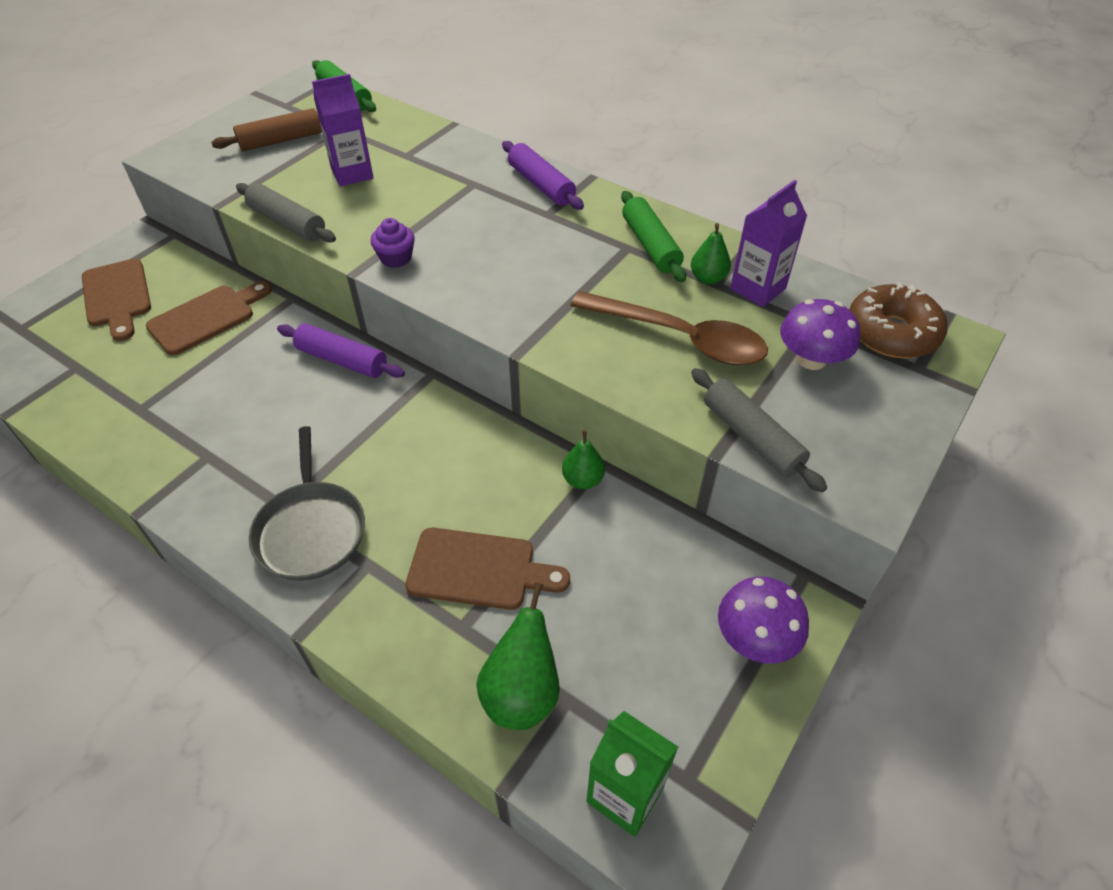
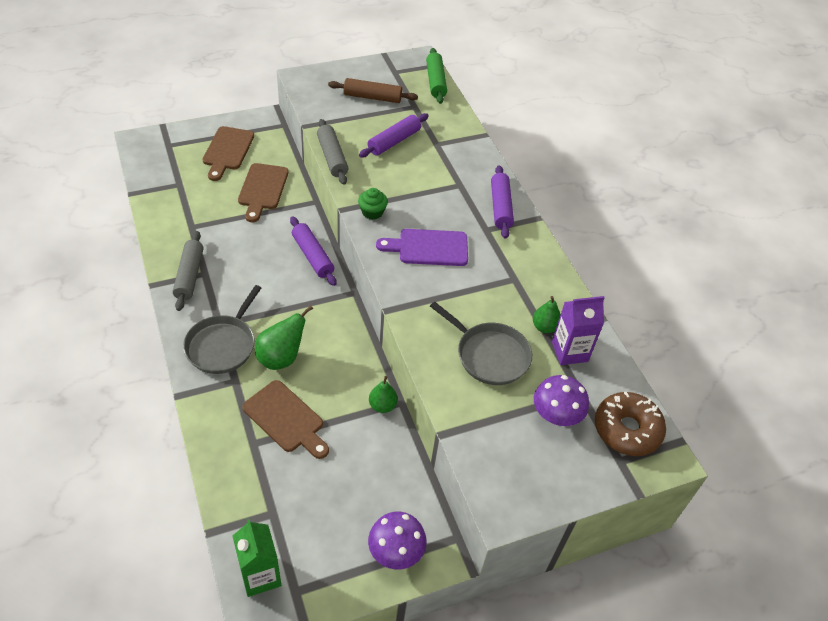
camera: 30 degrees right, 0 degrees up
brown cutting board [146,281,272,355] -> brown cutting board turned 105 degrees clockwise [238,163,289,222]
purple carton [312,74,374,187] -> purple rolling pin [359,113,429,157]
purple cupcake [370,218,415,268] -> green cupcake [358,188,388,220]
green pear [476,582,560,730] -> green pear moved to [255,305,313,370]
brown spoon [570,291,768,365] -> grey pan [430,301,532,385]
green rolling pin [621,191,686,282] -> none
grey rolling pin [691,368,827,493] -> grey rolling pin moved to [173,231,203,311]
none -> purple cutting board [376,229,468,266]

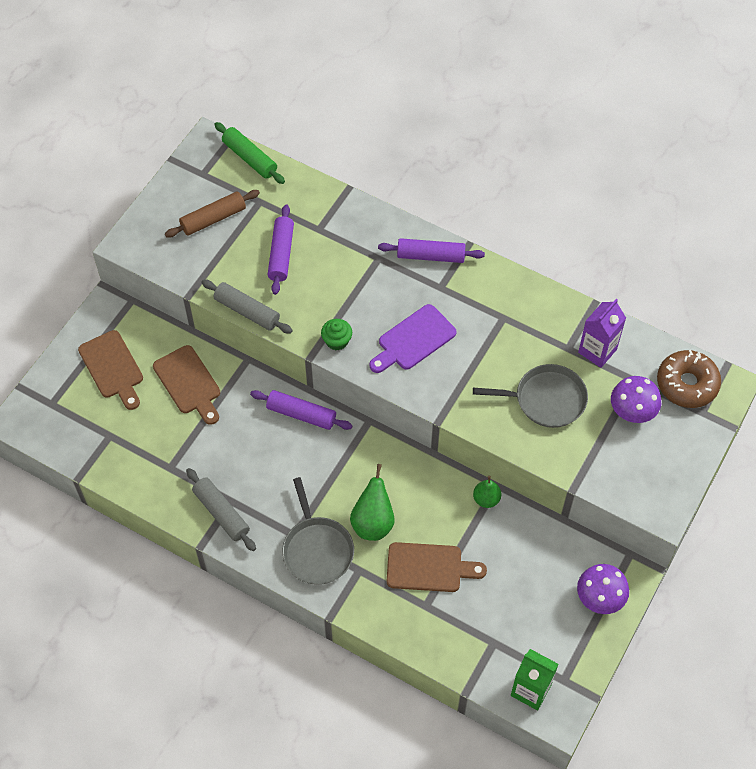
camera: 35 degrees left, 10 degrees up
purple rolling pin [491,165,514,239] -> purple rolling pin turned 45 degrees counterclockwise [378,238,485,263]
green pear [533,296,561,333] -> none

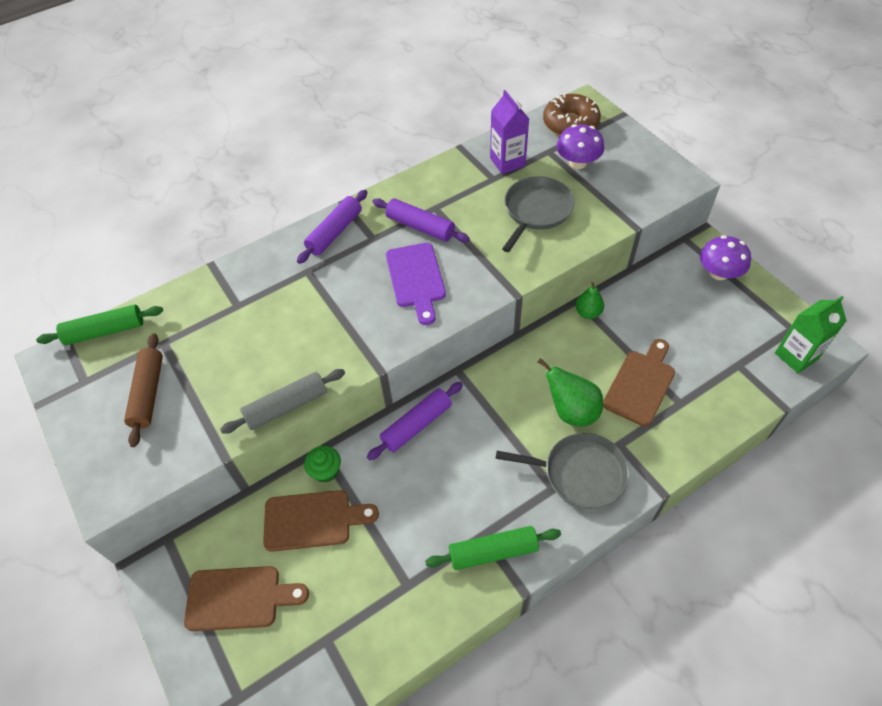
camera: 60 degrees left, 5 degrees down
grey rolling pin [186,468,256,551] -> green rolling pin [425,526,561,570]
purple rolling pin [268,204,294,295] -> purple rolling pin moved to [372,198,470,242]
green cupcake [321,319,352,350] -> green cupcake moved to [304,446,341,482]

